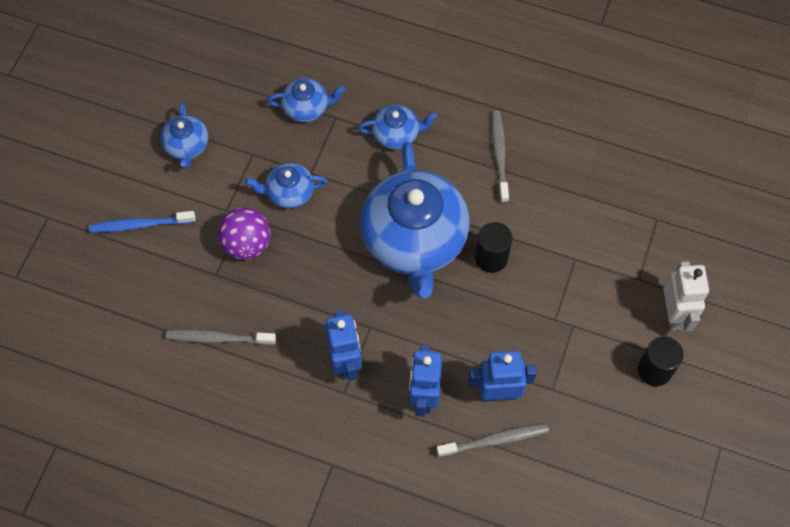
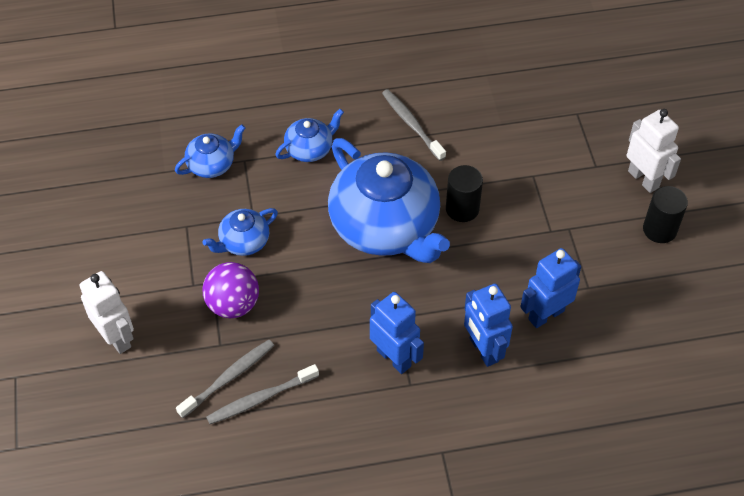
camera: 30 degrees left, 10 degrees down
blue toothbrush [89,211,196,233] -> white robot [79,271,134,354]
blue teapot [160,103,208,169] -> none
grey toothbrush [437,423,549,457] -> grey toothbrush moved to [176,340,274,418]

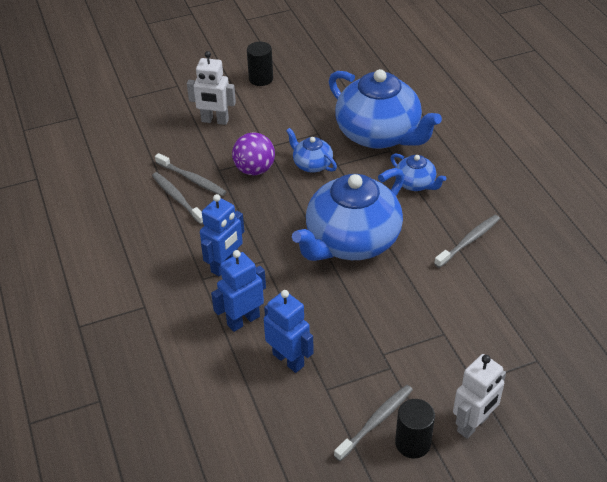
camera: 80 degrees right, 10 degrees down
white robot [79,271,134,354] -> white robot turned 60 degrees clockwise [187,51,236,125]
blue teapot [175,124,245,178] -> blue teapot [329,69,442,149], size x2.19
black cylinder [446,165,483,222] -> black cylinder moved to [247,42,273,86]
none -> grey toothbrush [334,385,413,461]

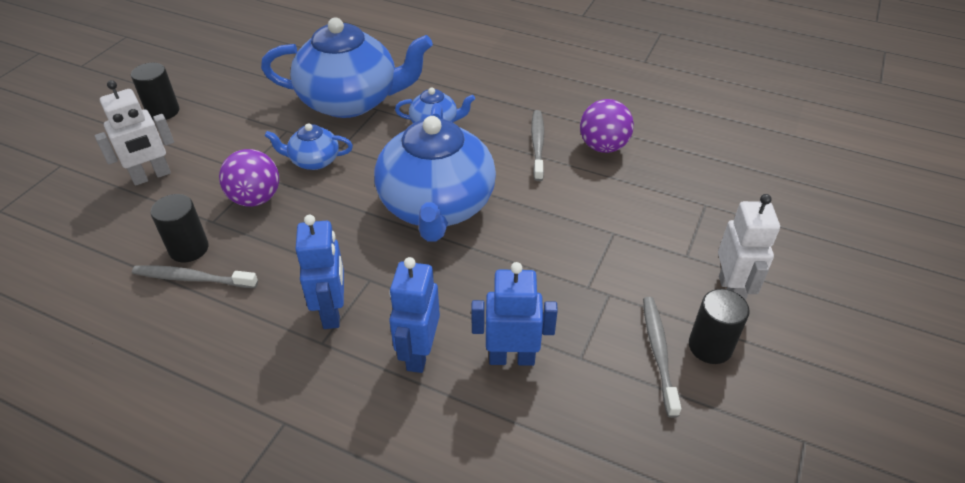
camera: 45 degrees left, 0 degrees up
grey toothbrush [155,153,226,196] -> black cylinder [151,194,209,262]
none -> purple ball [580,99,634,153]

